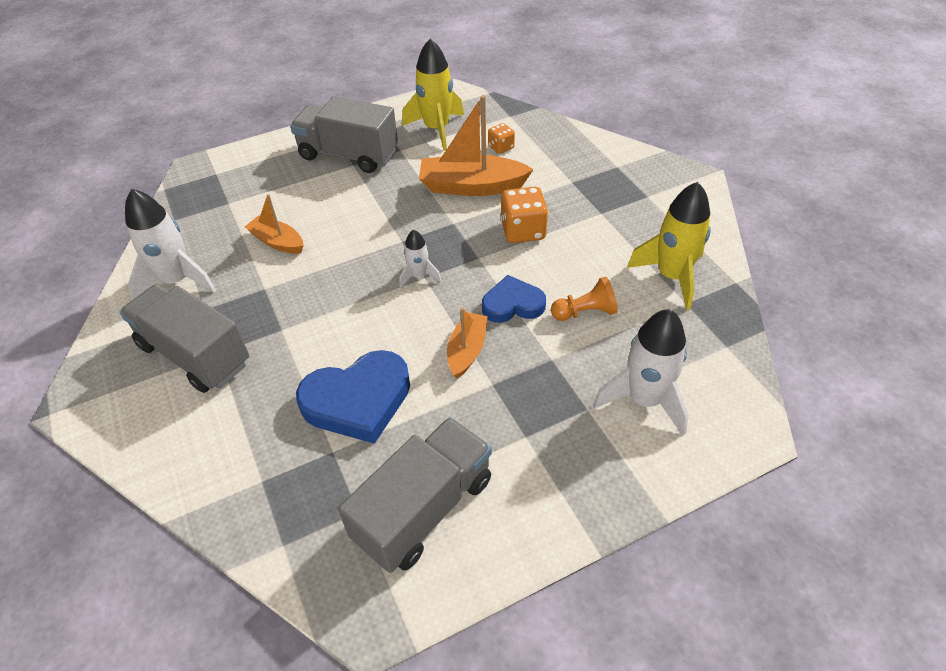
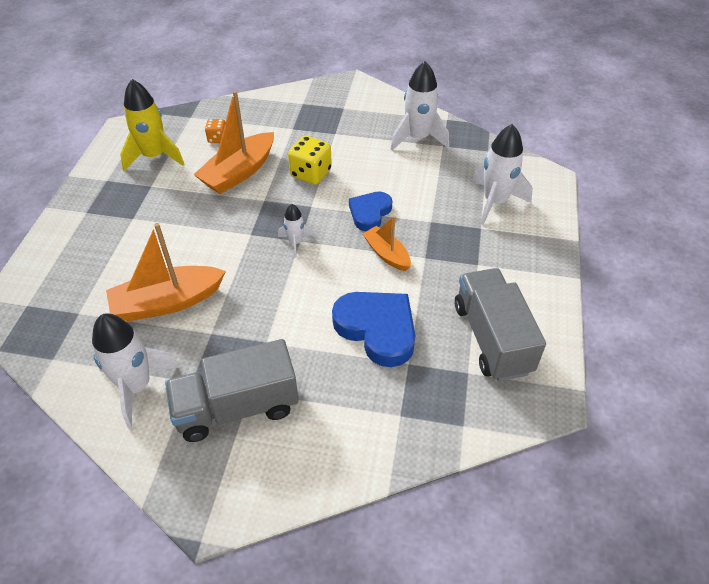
camera: 55 degrees left, 0 degrees up
orange boat [245,194,303,254] -> orange boat [106,223,226,321], size x1.71
grey truck [290,96,398,173] -> none
blue heart [296,350,410,444] -> blue heart turned 60 degrees counterclockwise [332,292,415,367]
orange dice [500,187,548,243] -> yellow dice [288,136,332,185]
orange pawn [551,277,617,321] -> none
yellow rocket [627,182,711,310] -> white rocket [391,61,449,150]

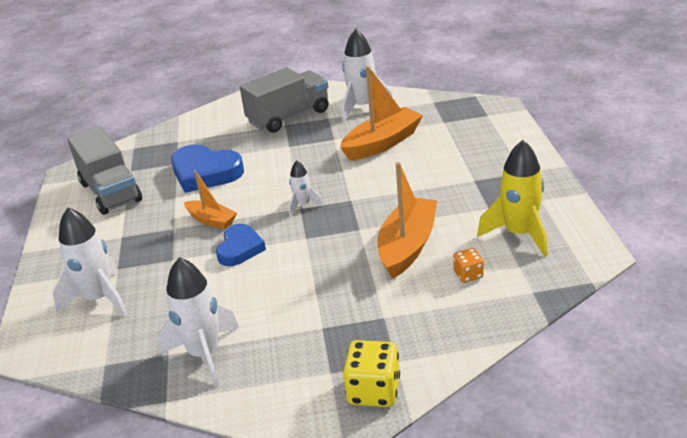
camera: 165 degrees right, 15 degrees down
yellow dice [288,136,332,185] -> yellow dice moved to [343,340,400,407]

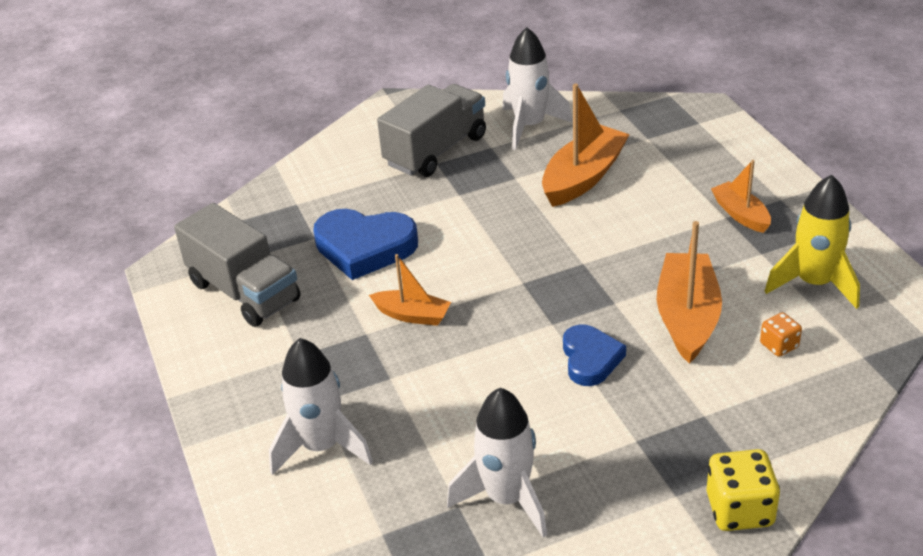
camera: 15 degrees left, 5 degrees up
blue heart [216,224,266,266] -> blue heart moved to [563,324,626,386]
white rocket [289,160,323,216] -> none
none -> orange boat [711,160,771,233]

